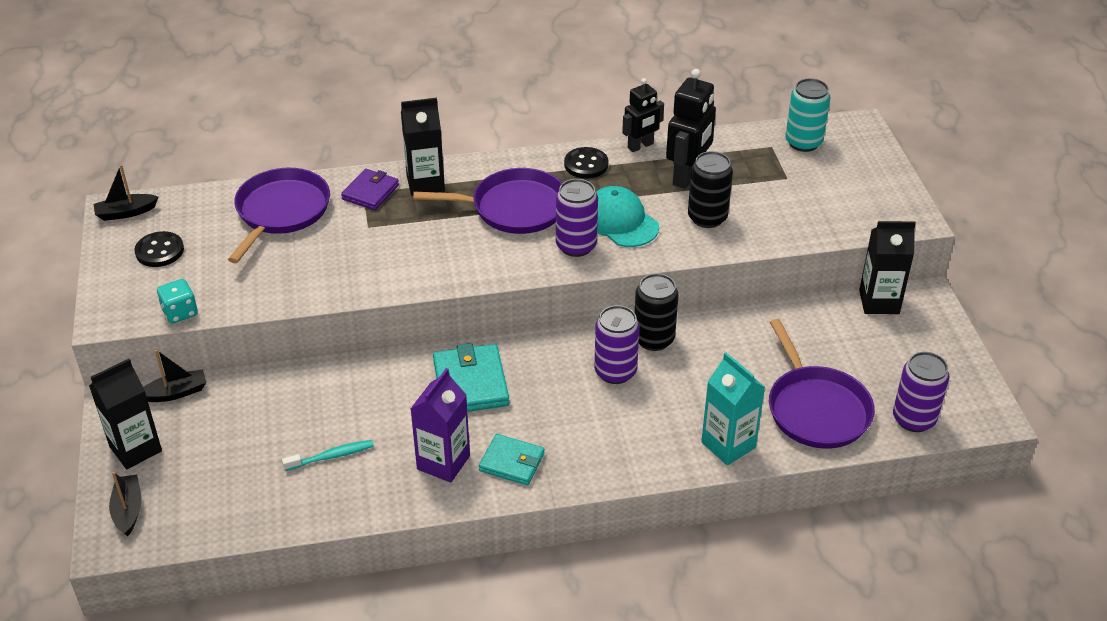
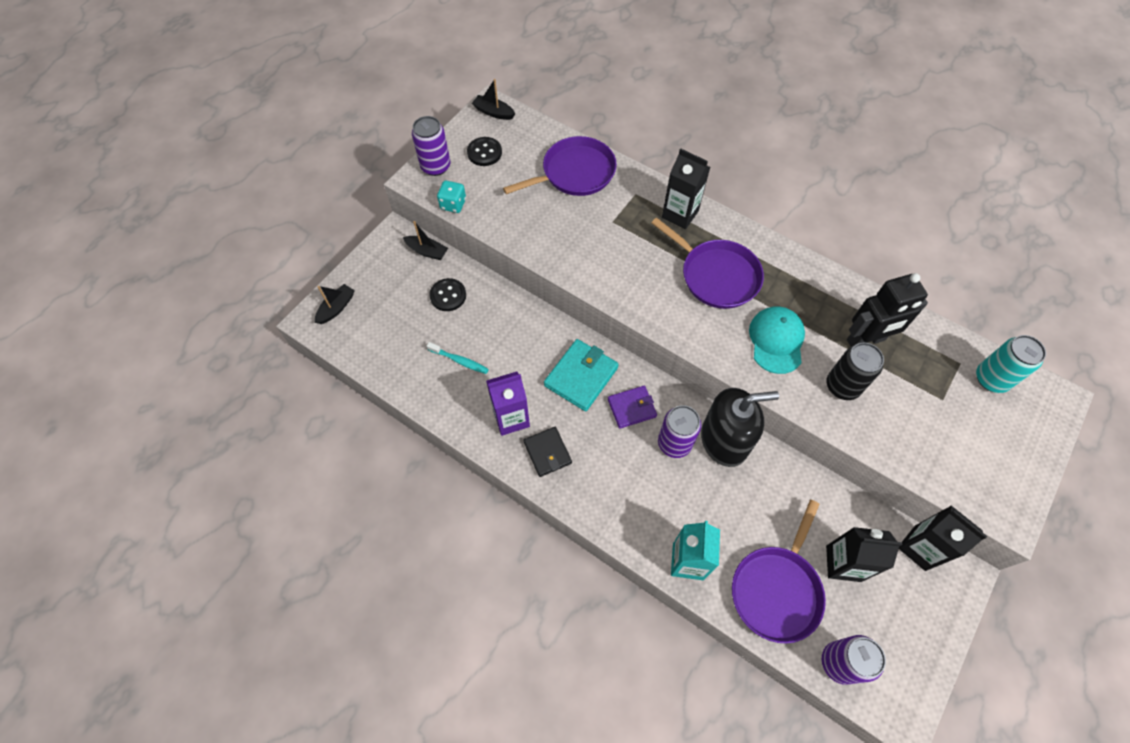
camera: 45 degrees right, 20 degrees up
black carton [89,359,162,469] -> black carton moved to [826,527,903,582]
purple wallet [341,169,399,210] -> purple wallet moved to [608,386,657,429]
turquoise wallet [479,434,545,485] -> black wallet [524,427,572,477]
purple can [556,179,598,257] -> purple can moved to [412,116,450,176]
black button [564,147,609,179] -> black button moved to [429,278,466,311]
black robot [622,78,664,152] -> none
black can [635,273,679,351] -> black soap dispenser [701,388,779,467]

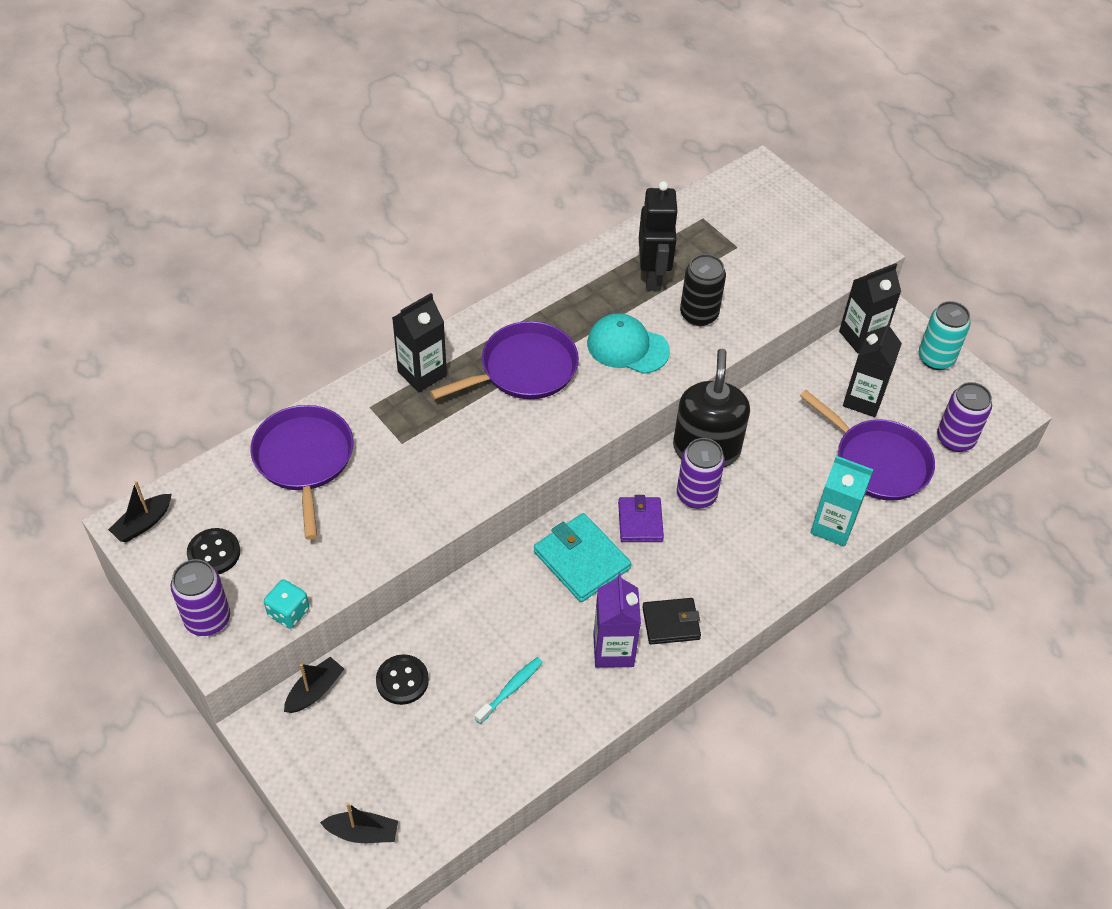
camera: 75 degrees left, 10 degrees down
black boat [315,284,355,324] -> black boat turned 135 degrees clockwise [320,803,398,843]
turquoise can [976,335,1046,393] -> turquoise can moved to [919,301,971,370]

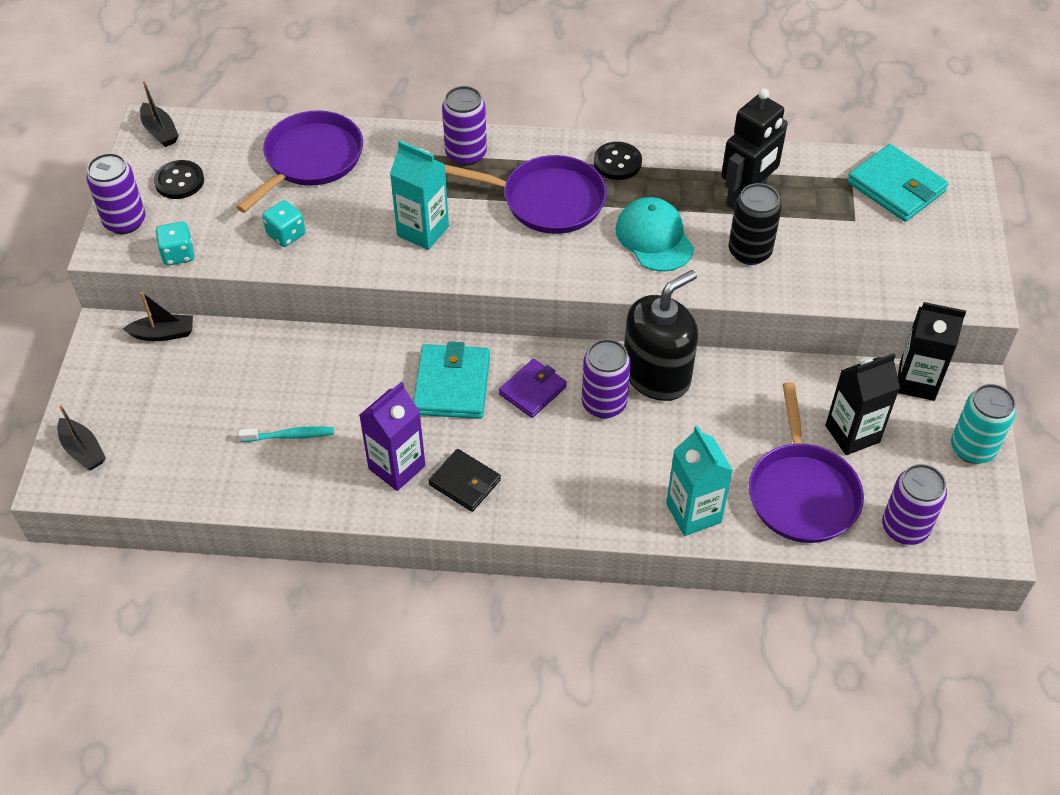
camera: 45 degrees right, 0 degrees up
black boat [108,481,172,542] -> black boat turned 120 degrees counterclockwise [140,81,179,147]
black button [376,654,429,705] -> black button moved to [594,142,642,180]
black carton [392,293,447,393] -> purple can [442,86,487,166]
none -> turquoise dice [262,200,306,247]
none -> turquoise carton [390,140,449,250]
none -> turquoise wallet [847,144,948,222]

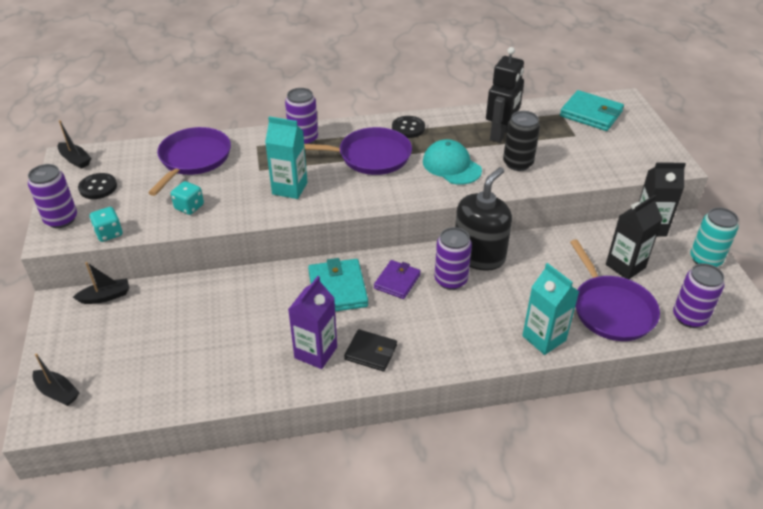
camera: 15 degrees left, 10 degrees down
turquoise toothbrush [239,426,334,442] -> none

